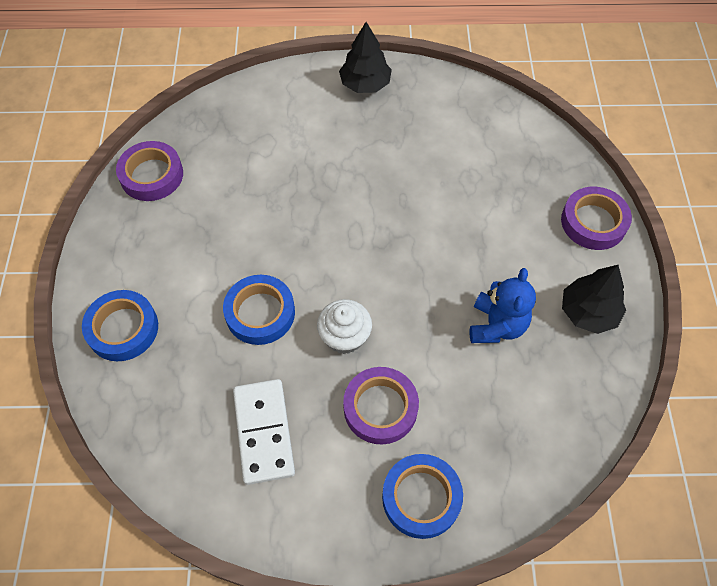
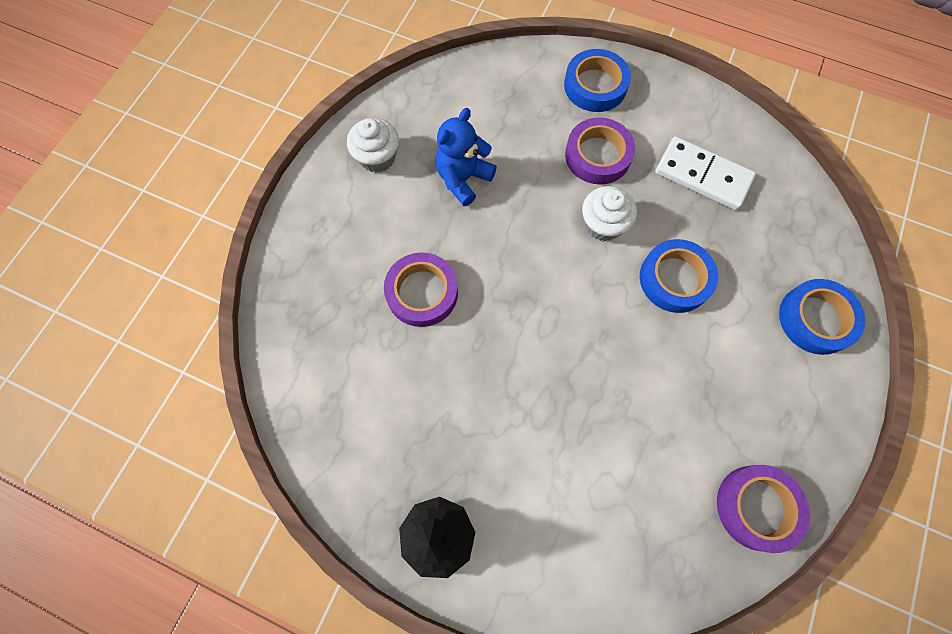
camera: 155 degrees left, 10 degrees up
white domino [233,379,295,485] -> white domino turned 75 degrees counterclockwise [655,136,756,210]
purple tape [561,187,632,250] -> purple tape moved to [384,252,458,327]
black tree [562,265,626,334] -> white cupcake [347,118,399,173]

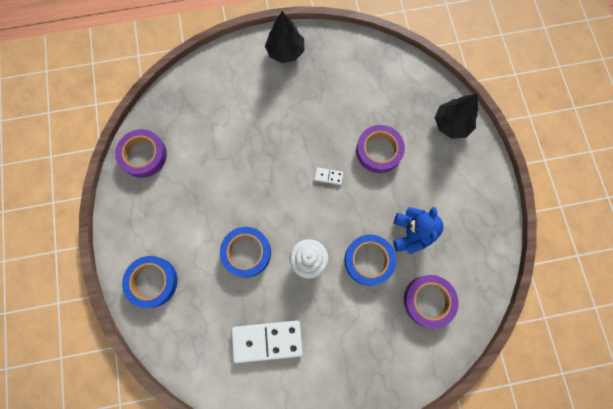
camera: 145 degrees right, 5 degrees up
white cupcake [347,118,399,173] -> none
blue tape [564,49,631,112] -> blue tape moved to [344,235,396,286]
purple tape [565,117,635,185] -> purple tape moved to [404,275,458,328]
none -> white domino [314,167,343,185]
none -> black tree [434,94,478,139]

